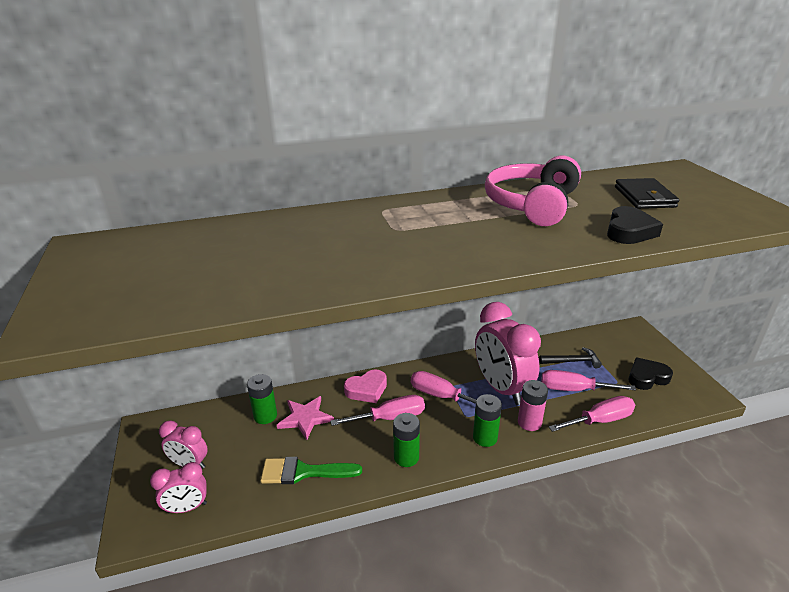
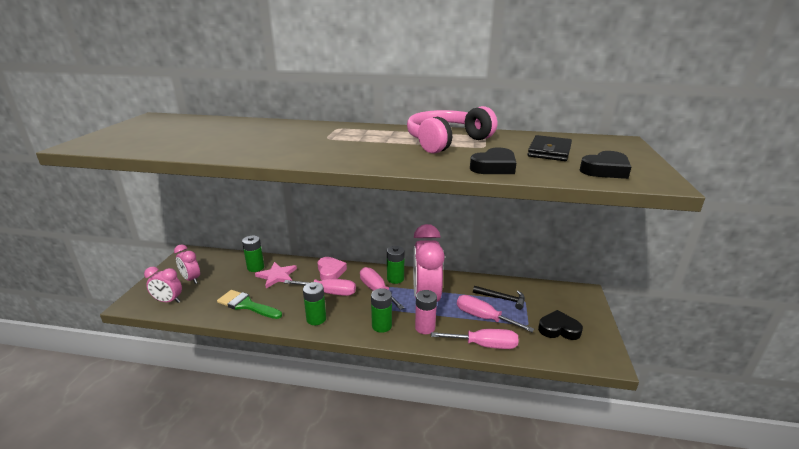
camera: 25 degrees right, 5 degrees down
pink heart [344,369,387,403] -> pink heart turned 105 degrees counterclockwise [318,257,347,280]
none -> green battery [387,246,405,284]
none -> black heart [579,151,631,179]

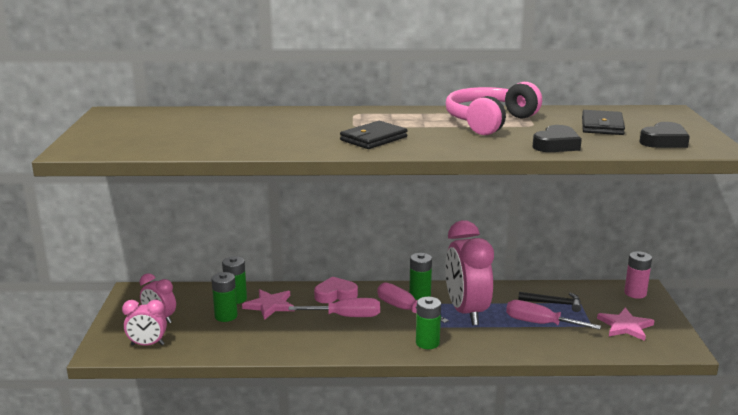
camera: 10 degrees left, 5 degrees down
green brush [217,290,282,319] -> none
green battery [303,282,326,325] -> green battery moved to [211,272,238,322]
pink heart [318,257,347,280] -> pink heart turned 75 degrees counterclockwise [314,276,358,303]
pink battery [415,290,437,334] -> pink battery moved to [624,251,652,299]
pink screwdriver [431,329,519,349] -> none
black heart [538,310,583,340] -> pink star [597,308,655,341]
none -> black wallet [340,121,408,149]

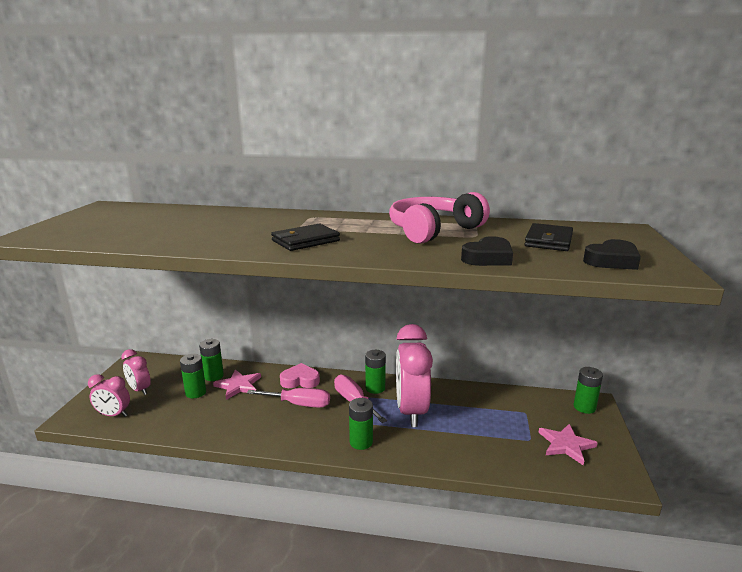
camera: 10 degrees right, 0 degrees up
pink screwdriver [506,300,601,330] -> none
black hammer [518,292,581,312] -> none
pink battery [624,251,652,299] -> green battery [574,367,603,414]

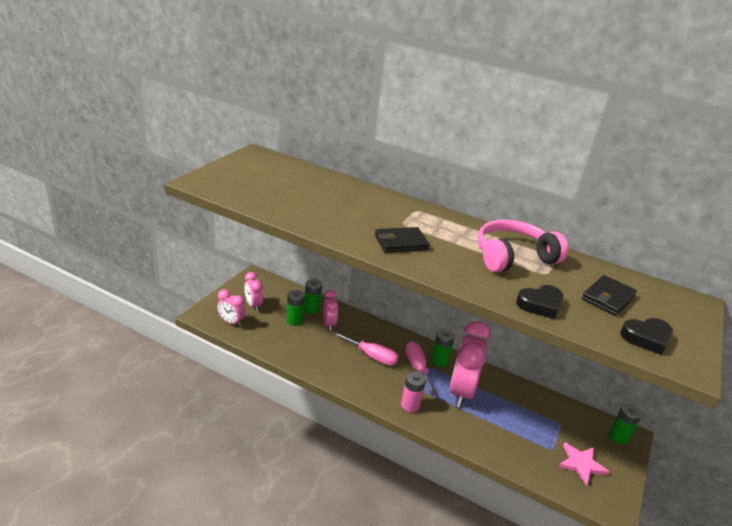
camera: 15 degrees right, 10 degrees up
pink star [213,369,261,400] -> pink clock [323,290,339,331]
pink heart [280,363,320,388] -> none
green battery [349,398,373,450] -> pink battery [401,371,426,412]

